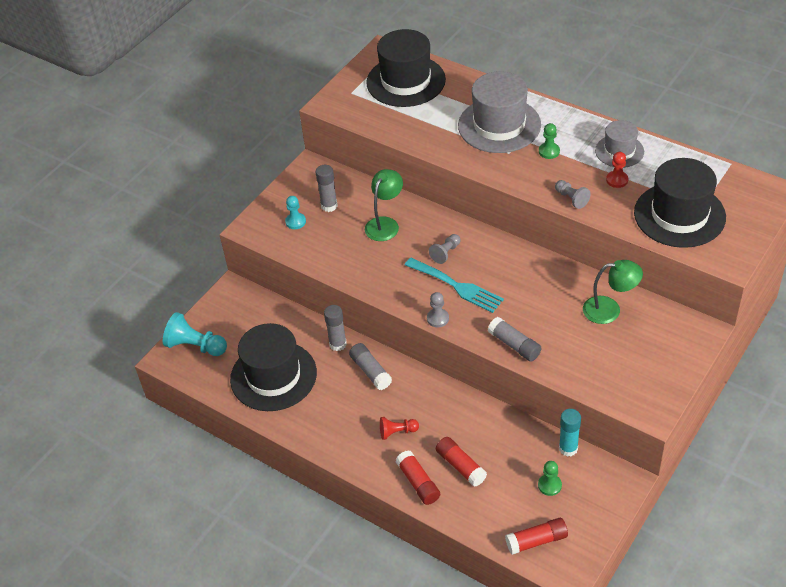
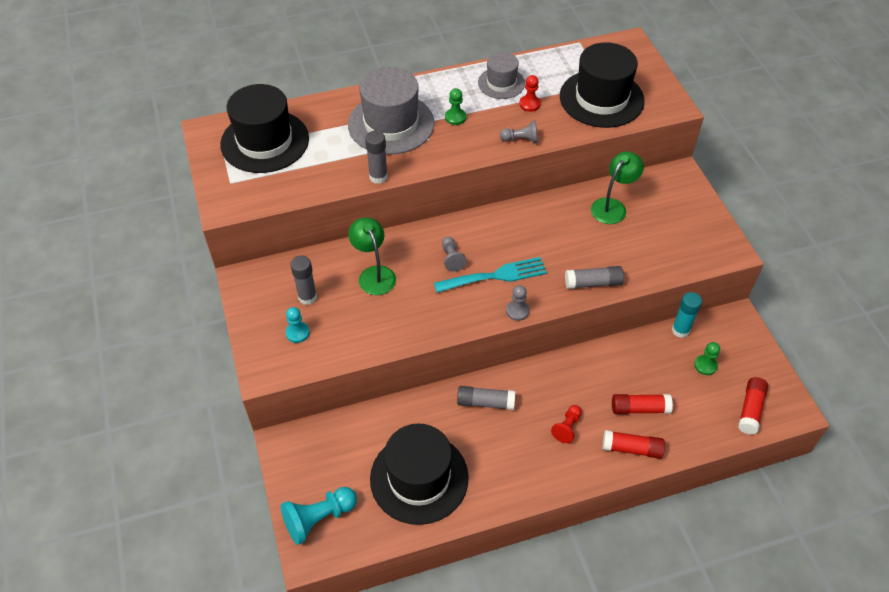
camera: 55 degrees left, 5 degrees up
grey glue stick [324,305,347,351] -> grey glue stick moved to [365,131,388,184]

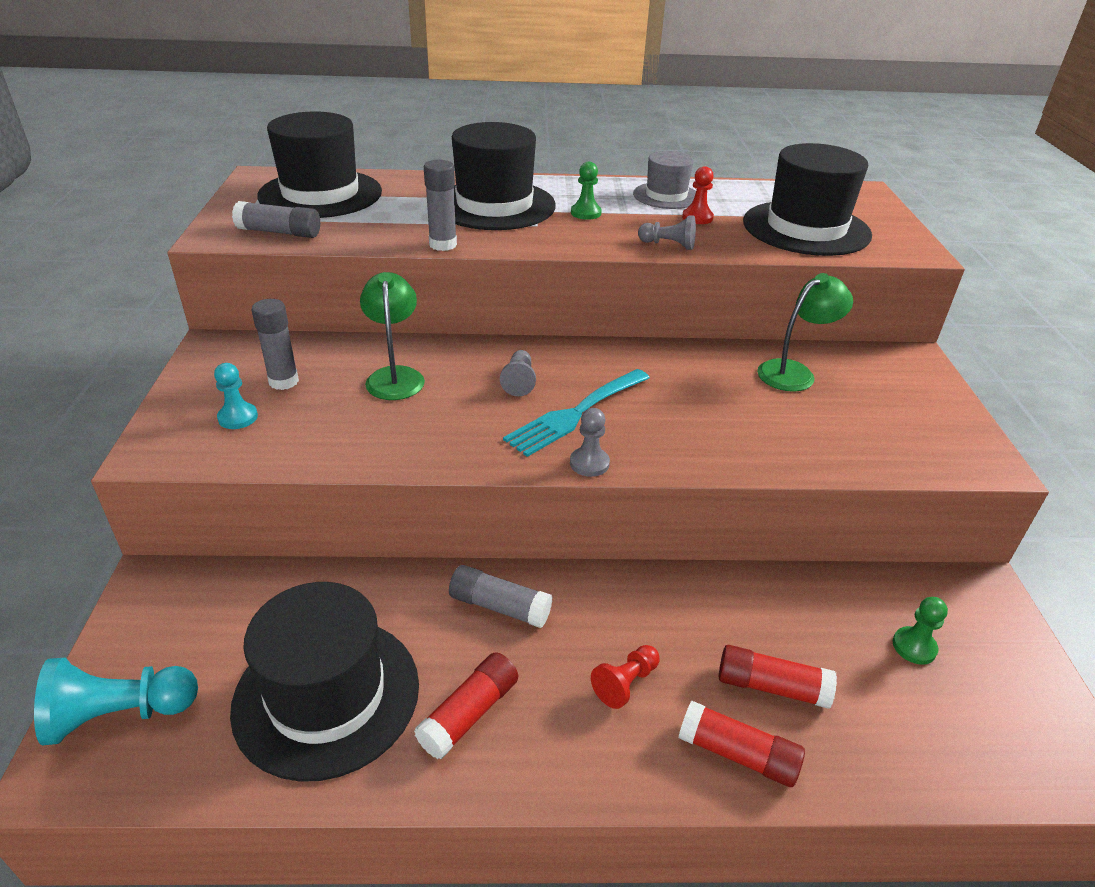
camera: 15 degrees right, 15 degrees down
grey hat [348,67,435,155] -> black hat [452,122,556,230]
turquoise fork [434,257,547,293] -> turquoise fork turned 135 degrees clockwise [503,369,650,457]
grey glue stick [565,266,624,289] -> grey glue stick moved to [232,201,320,238]
turquoise glue stick [672,292,702,338] -> none
red glue stick [738,377,768,434] -> red glue stick moved to [414,652,518,759]

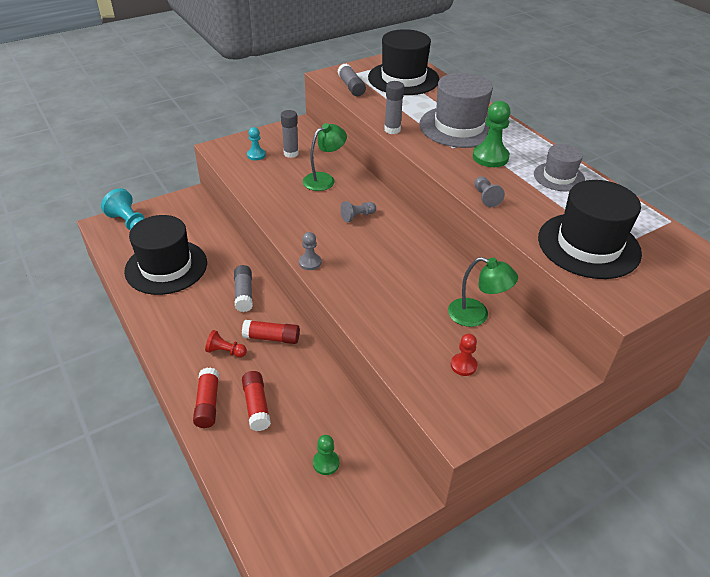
camera: 60 degrees right, 5 degrees up
red glue stick [414,652,518,759] -> red glue stick moved to [242,320,300,344]
black hat [452,122,556,230] -> grey hat [420,73,493,148]
turquoise fork [503,369,650,457] -> none
green pawn [571,162,602,220] -> green pawn [473,101,511,167], size x1.70
red pawn [682,166,714,224] -> red pawn moved to [451,334,477,376]

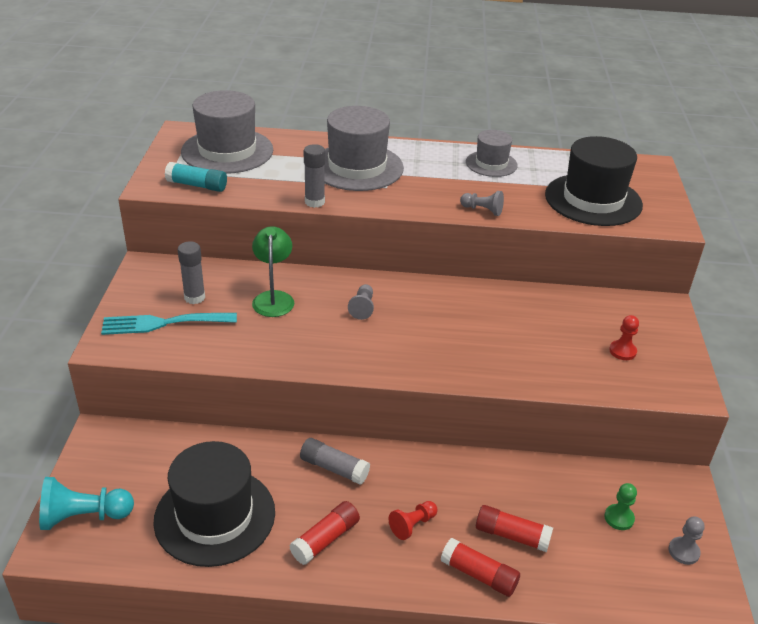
camera: 55 degrees left, 5 degrees down
red glue stick [242,320,300,344] -> red glue stick moved to [289,501,360,565]
turquoise pawn [247,127,266,160] -> turquoise fork [101,313,237,335]
grey pawn [299,232,321,270] -> grey pawn moved to [669,517,705,565]
grey glue stick [338,63,366,96] -> turquoise glue stick [165,162,227,192]
black hat [368,29,440,95] -> grey hat [181,90,273,174]
green lamp [448,257,518,327] -> none
green pawn [473,101,511,167] -> none

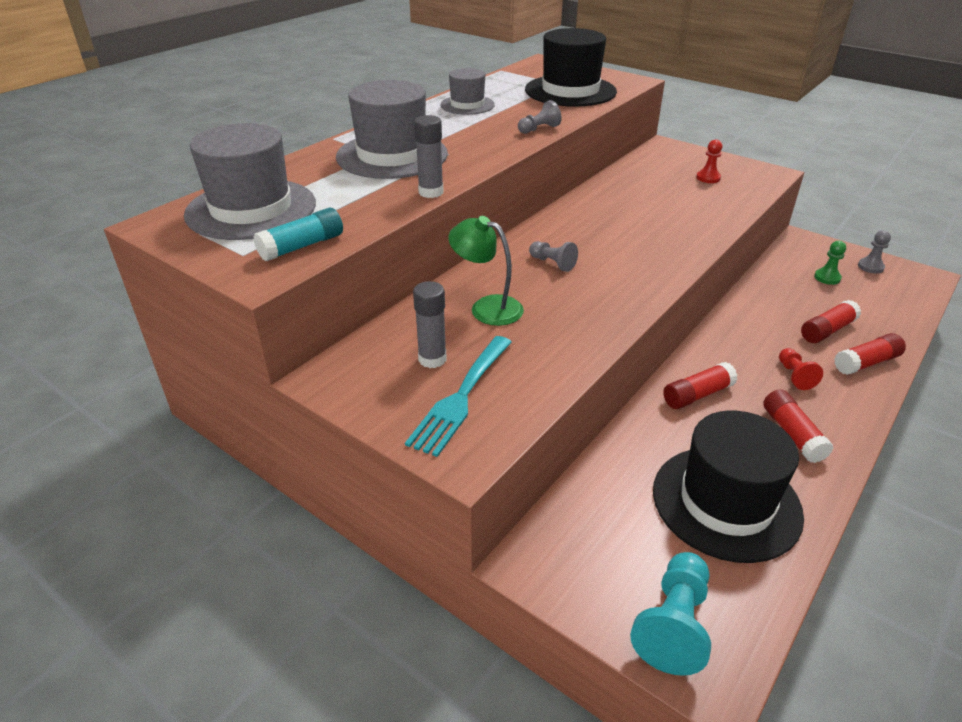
camera: 55 degrees left, 0 degrees up
grey glue stick [300,438,370,484] -> red glue stick [663,362,738,409]

